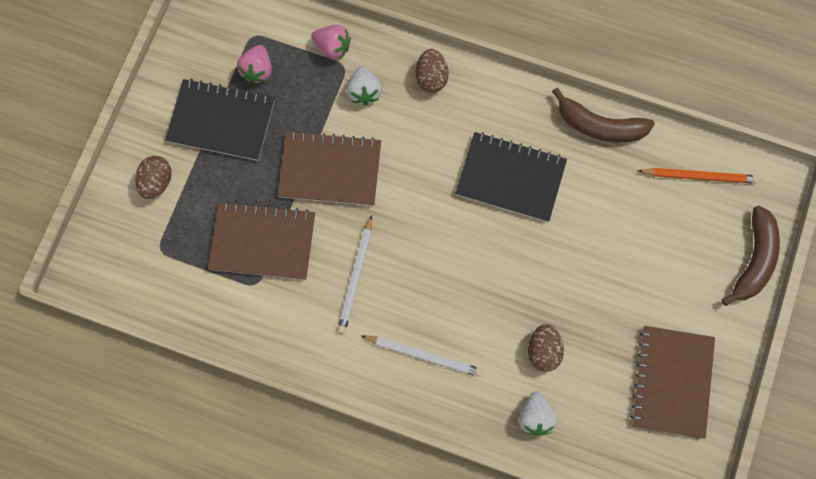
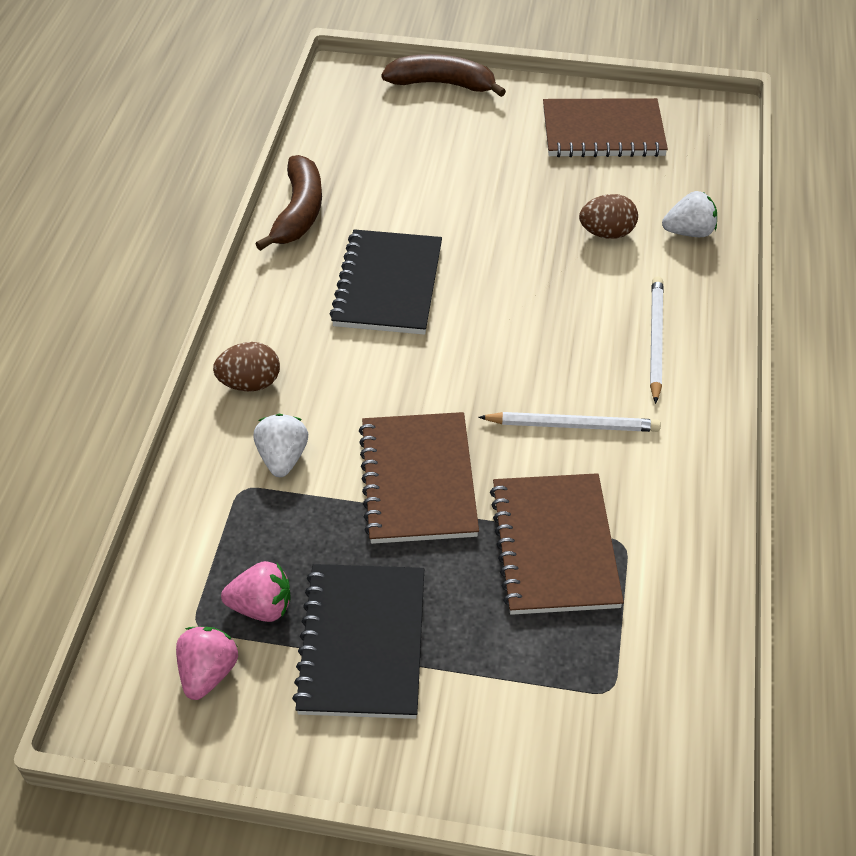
camera: 100 degrees left, 25 degrees down
brown egg [135,156,172,199] -> none
pink strawberry [311,25,351,60] -> pink strawberry moved to [176,627,238,700]
white strawberry [347,66,382,106] -> white strawberry turned 75 degrees counterclockwise [253,414,308,477]
orange pencil [638,168,759,184] -> none

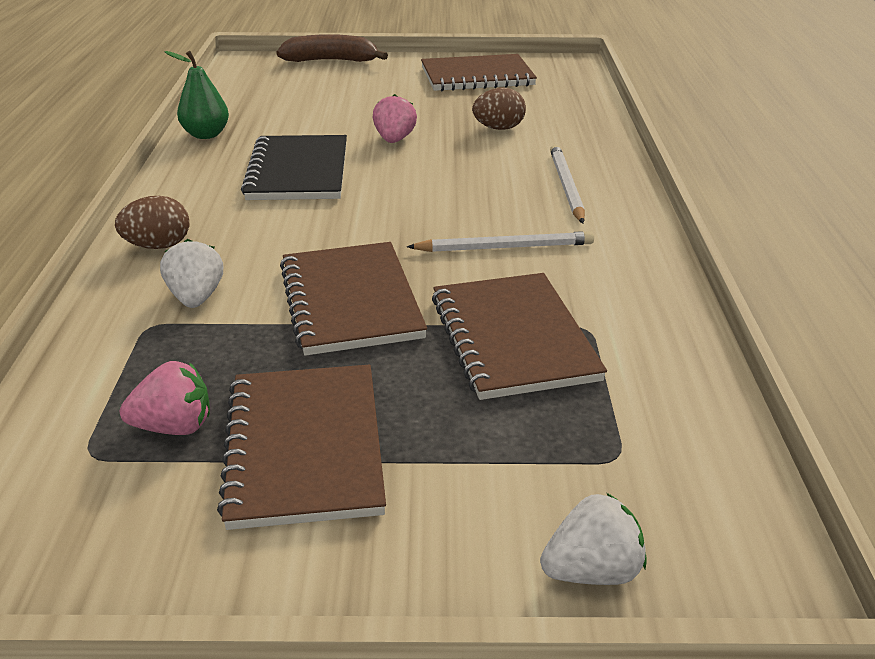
camera: 10 degrees left, 15 degrees down
pink strawberry [176,627,238,700] -> pink strawberry moved to [373,94,417,143]
brown banana [255,155,322,251] -> green pear [165,51,229,139]
black notebook [292,564,424,719] -> brown notebook [217,365,386,530]
white strawberry [662,191,717,237] -> white strawberry moved to [540,493,647,585]

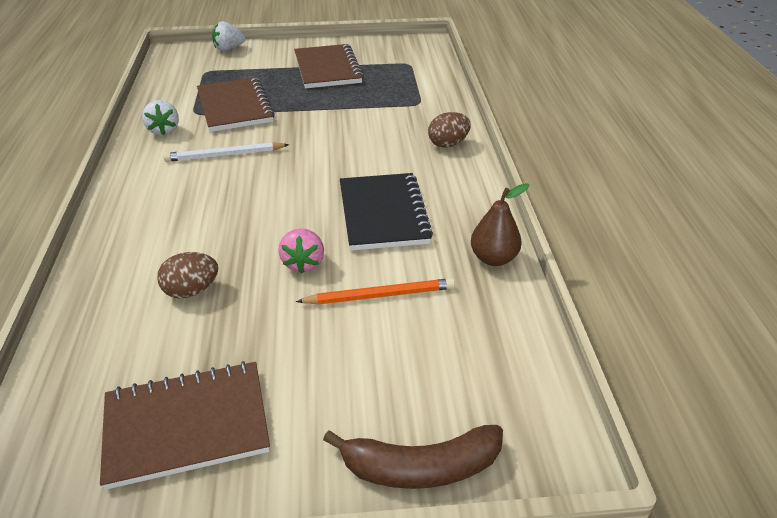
camera: 175 degrees right, 5 degrees up
pink strawberry [120,361,210,435] -> none
white strawberry [160,239,223,308] -> white strawberry moved to [142,100,179,135]
green pear [165,51,229,139] -> brown pear [471,183,529,266]
brown notebook [280,242,427,356] -> none
white pencil [550,144,585,223] -> none
none -> orange pencil [296,278,455,305]

